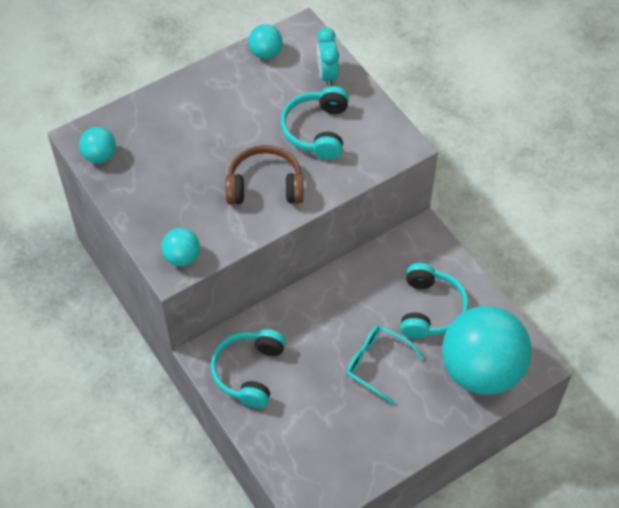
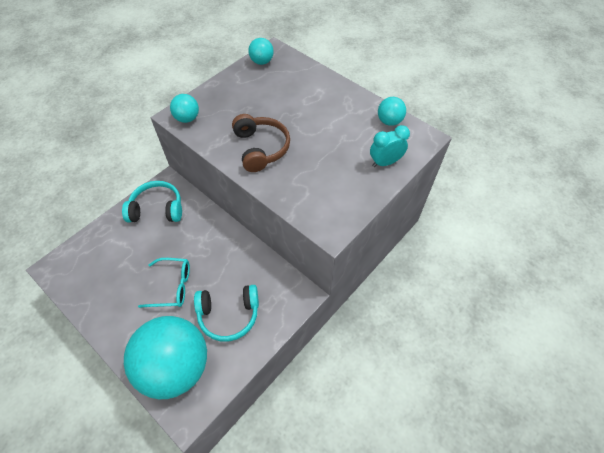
camera: 75 degrees right, 0 degrees up
turquoise headphones [281,86,349,160] -> none
turquoise glasses [346,325,424,405] -> turquoise glasses turned 75 degrees clockwise [138,258,190,308]

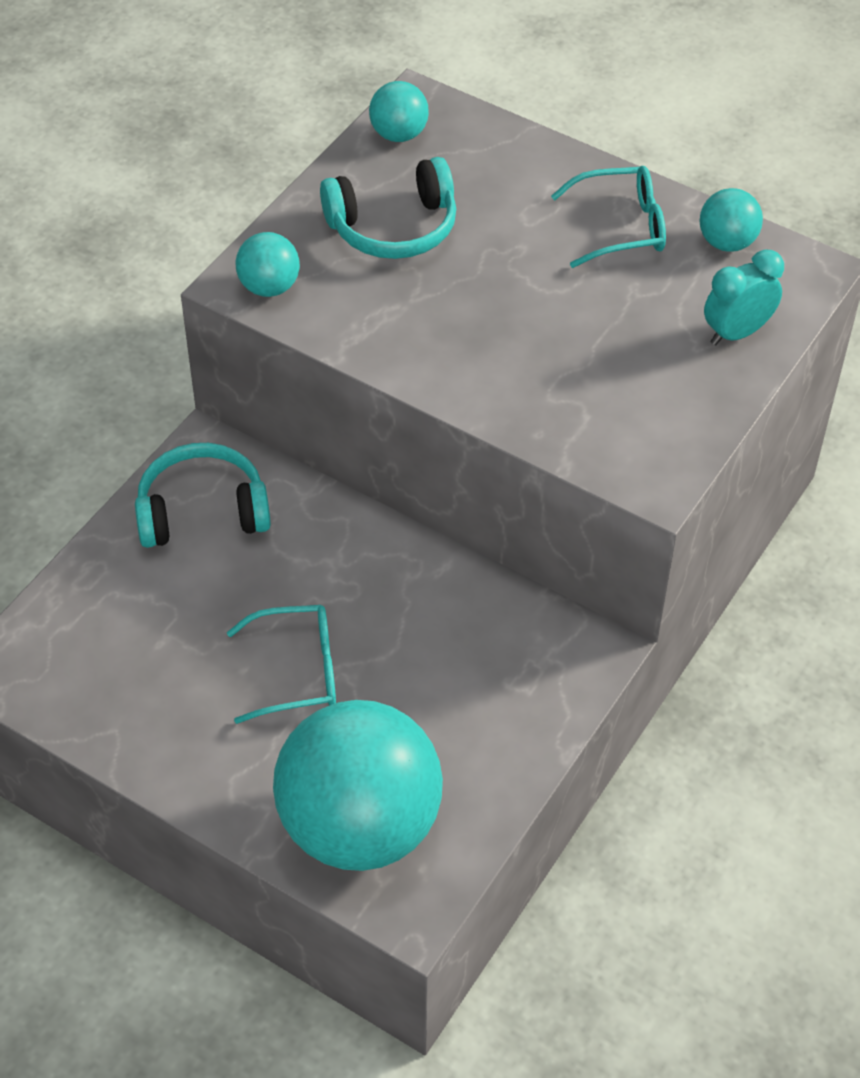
camera: 10 degrees left, 5 degrees down
turquoise headphones [194,285,259,342] -> turquoise headphones moved to [320,157,456,259]
brown headphones [232,114,290,172] -> none
none -> turquoise glasses [551,166,666,268]

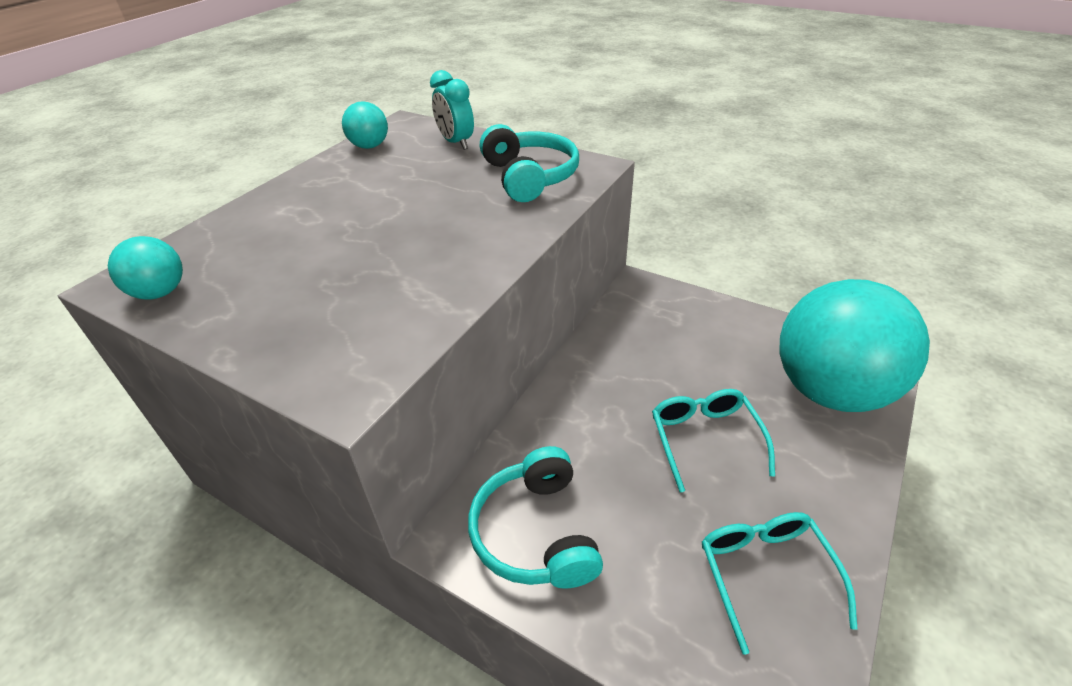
camera: 90 degrees left, 10 degrees down
turquoise ball [235,232,300,297] -> none
turquoise headphones [320,157,456,259] -> turquoise headphones moved to [480,124,579,202]
turquoise glasses [551,166,666,268] -> turquoise glasses moved to [702,512,857,655]

